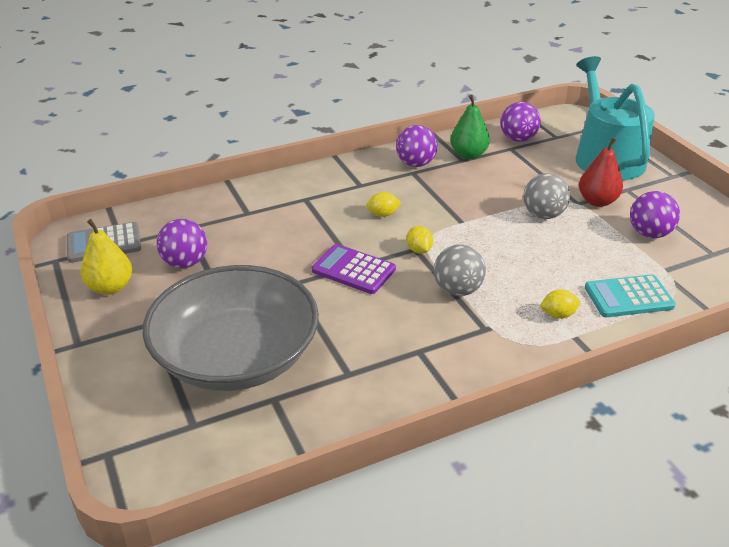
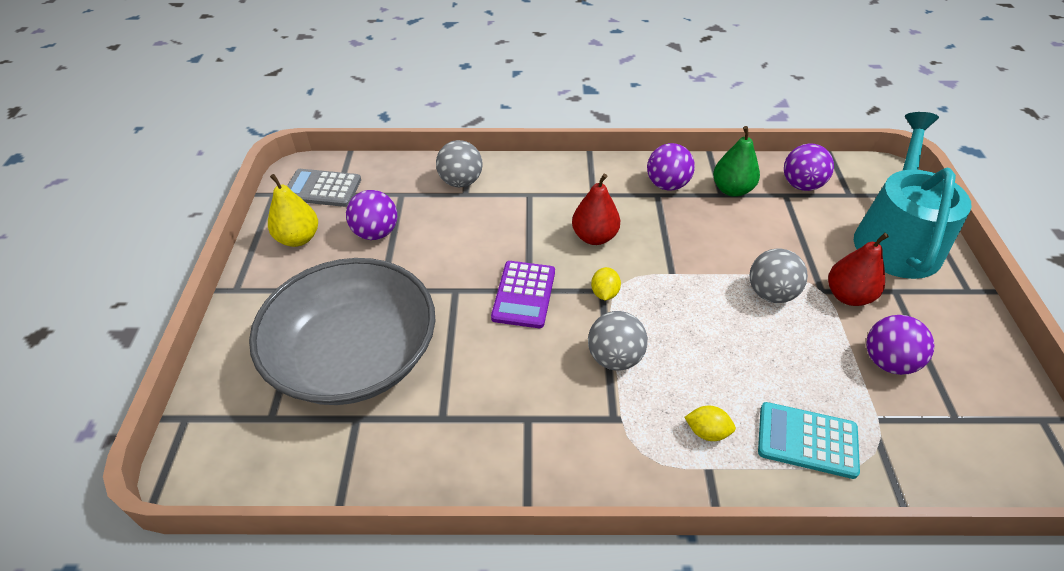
camera: 25 degrees right, 10 degrees up
purple calculator [312,244,396,294] -> purple calculator turned 135 degrees counterclockwise [491,261,555,328]
yellow lemon [366,192,401,217] -> red pear [572,174,620,245]
none -> grey ball [436,140,483,187]

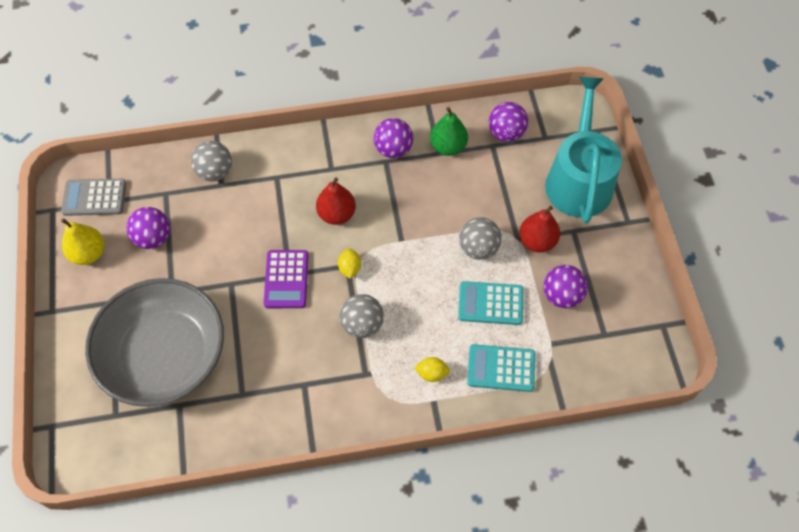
camera: 10 degrees left, 15 degrees up
none -> turquoise calculator [458,281,523,325]

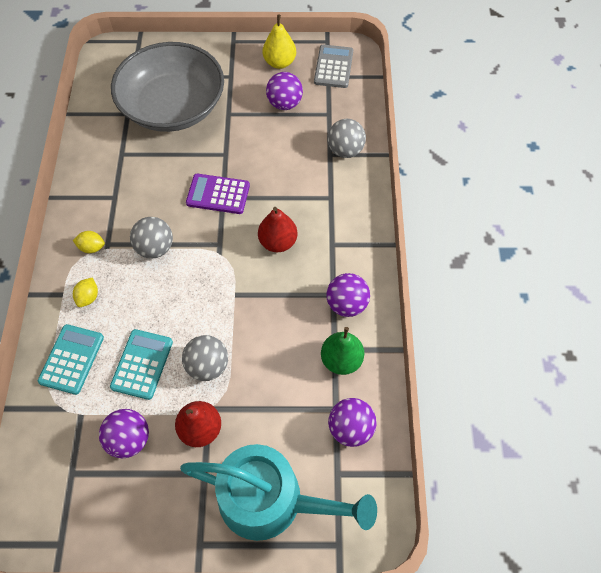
camera: 100 degrees right, 0 degrees up
yellow lemon [338,248,361,278] -> yellow lemon moved to [73,231,105,253]

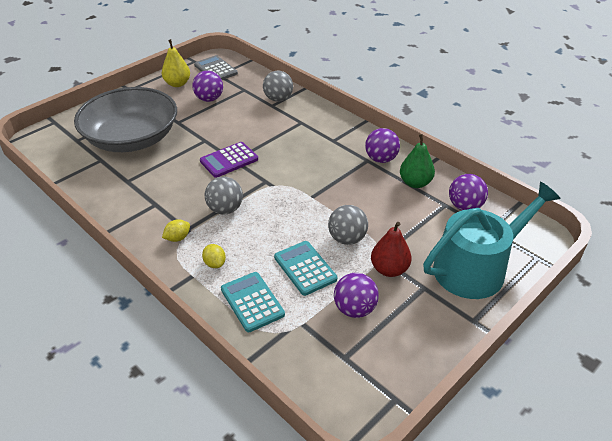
camera: 45 degrees left, 20 degrees down
red pear [258,207,297,252] -> none

